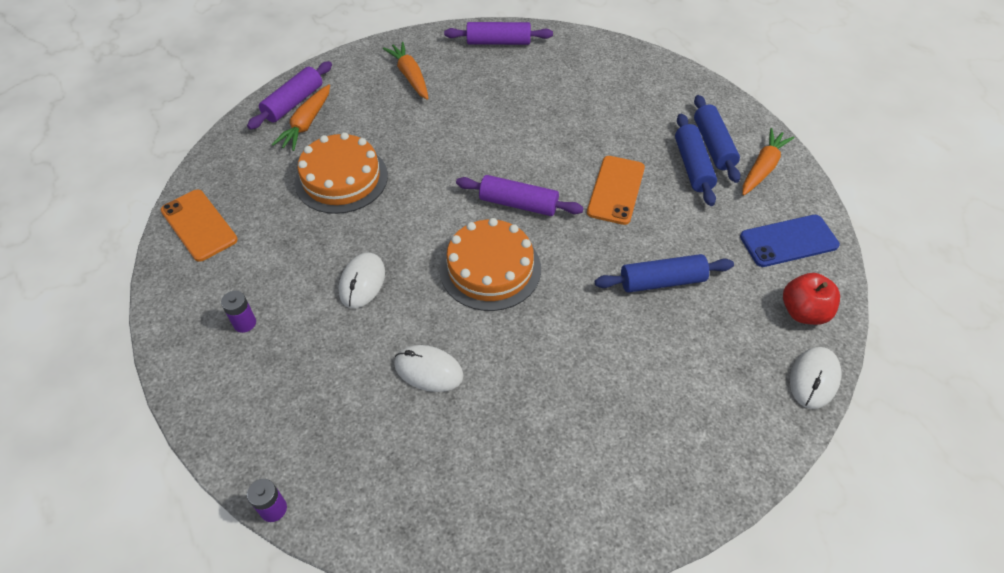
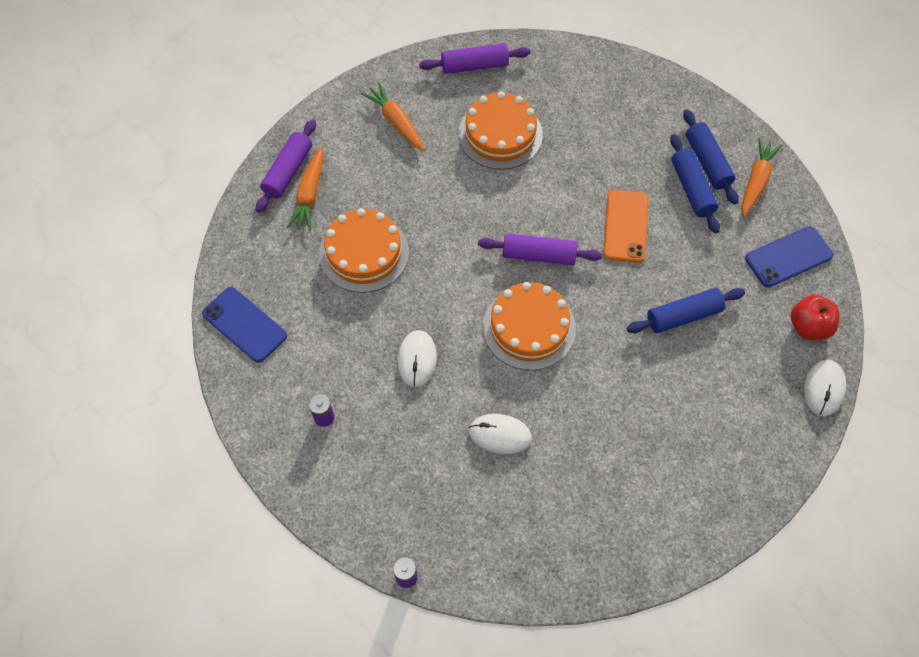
camera: 10 degrees left, 10 degrees up
orange phone [161,190,238,262] -> blue phone [202,287,287,363]
none -> orange cake [458,91,543,170]

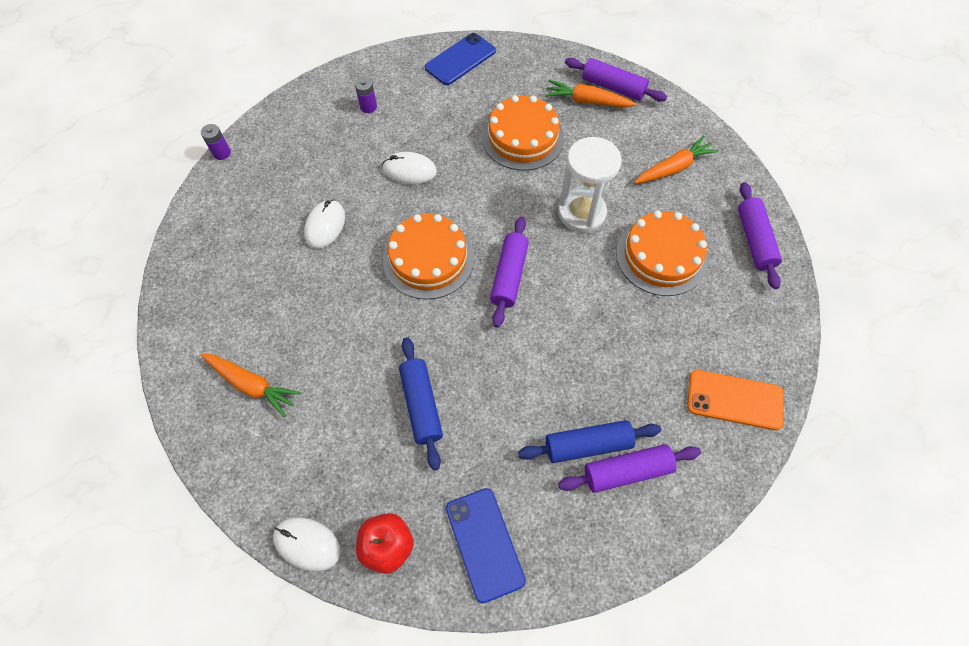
camera: 95 degrees right, 0 degrees up
orange phone [603,189,648,263] -> orange phone moved to [687,370,784,430]
blue rolling pin [683,109,739,205] -> purple rolling pin [558,444,701,493]
orange carrot [742,137,782,217] -> orange carrot moved to [201,353,301,417]
none -> white hourglass [558,137,622,232]

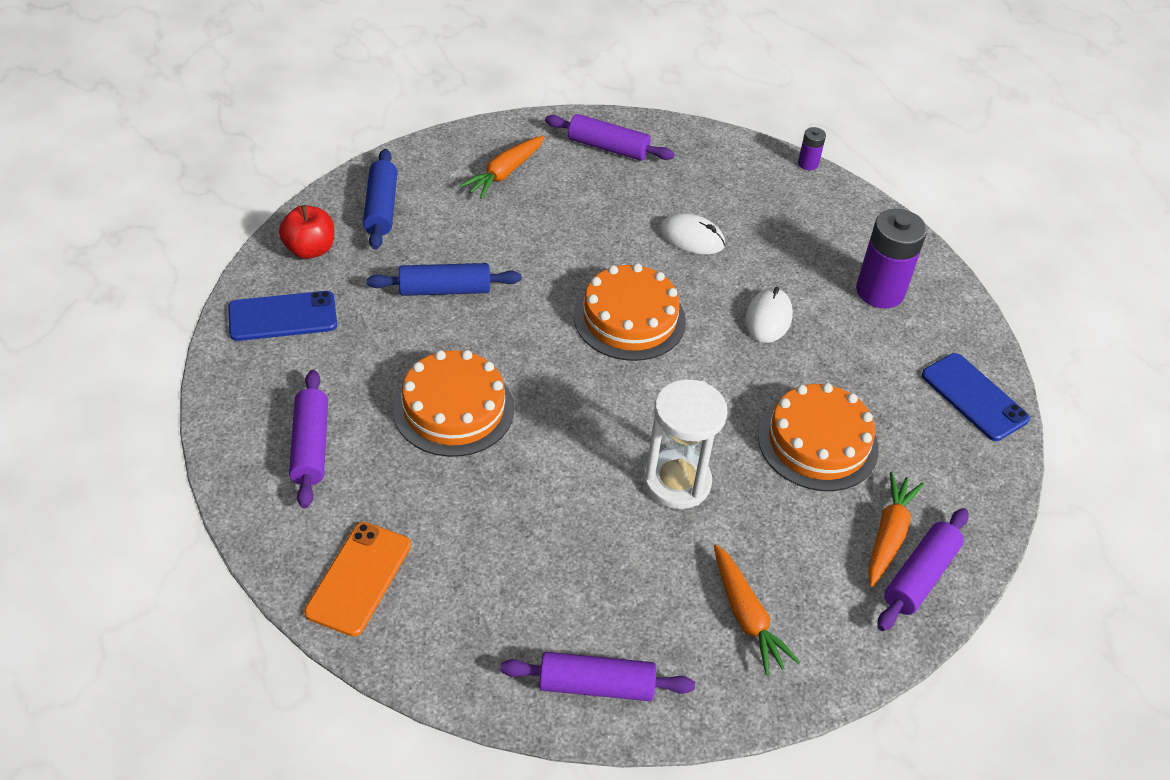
camera: 95 degrees right, 15 degrees down
white mouse [273,517,341,572] -> none
purple battery [355,77,377,113] -> purple battery [856,209,927,308], size x2.14
purple rolling pin [490,216,529,328] -> purple rolling pin moved to [545,114,675,161]
blue rolling pin [518,420,661,463] -> blue rolling pin moved to [363,149,398,250]
orange cake [616,211,708,296] -> orange cake moved to [393,350,514,457]

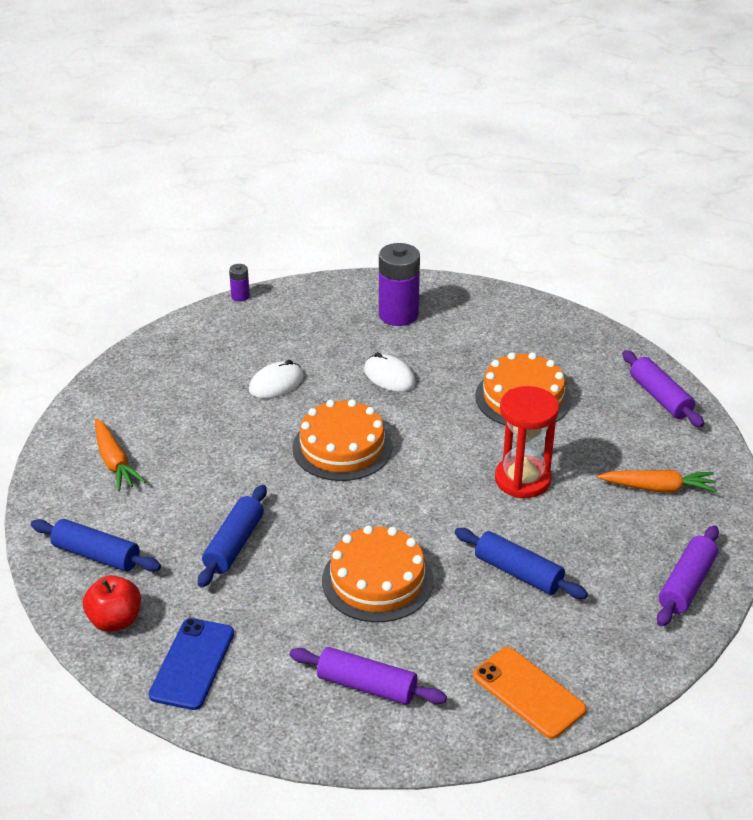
camera: 60 degrees left, 10 degrees down
purple rolling pin [545,114,675,161] -> none
white hourglass [644,379,727,509] -> red hourglass [495,386,559,498]
orange carrot [868,472,924,587] -> none
blue phone [922,353,1030,441] -> none
none -> blue rolling pin [454,528,588,599]

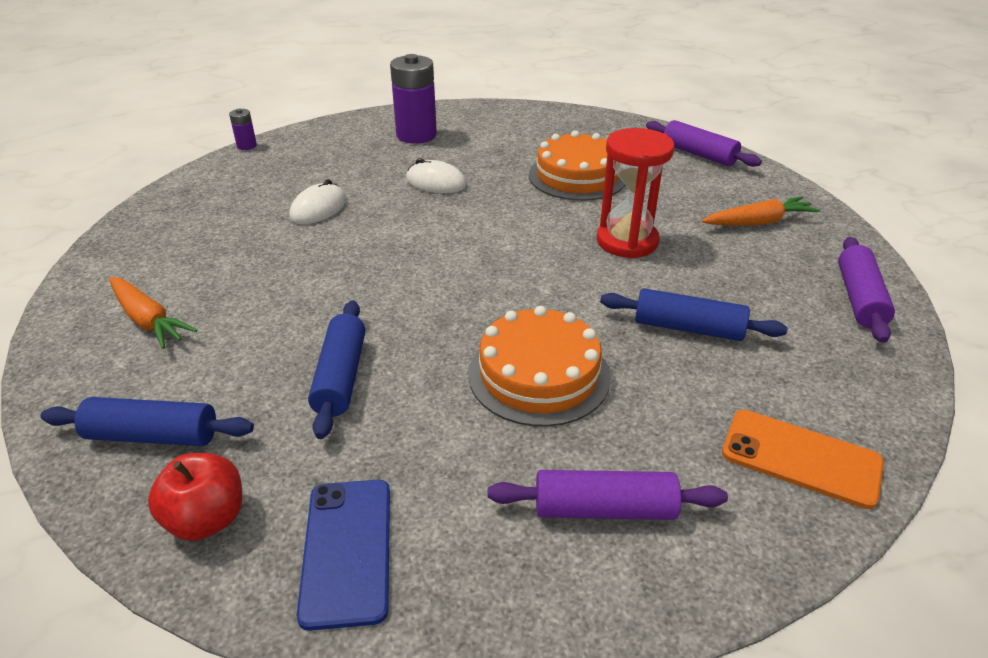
camera: 20 degrees left, 0 degrees up
orange cake [293,399,392,481] -> none

